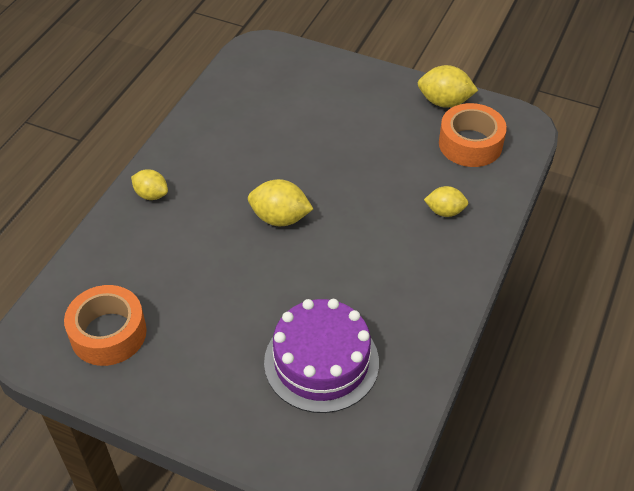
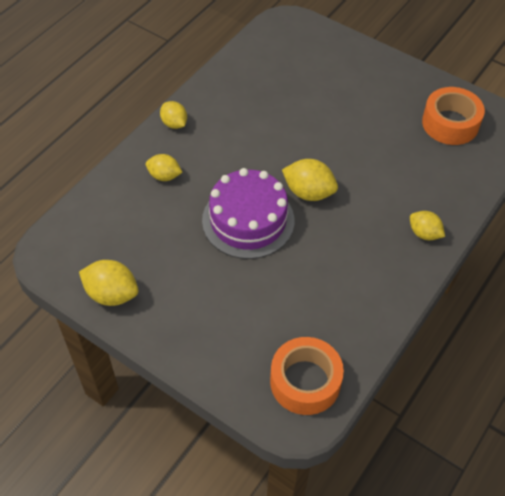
camera: 170 degrees left, 5 degrees up
purple cake [264,299,379,413] -> purple cake moved to [202,168,294,259]
orange tape [439,103,507,167] -> orange tape moved to [270,337,344,415]
none -> yellow lemon [160,101,187,129]

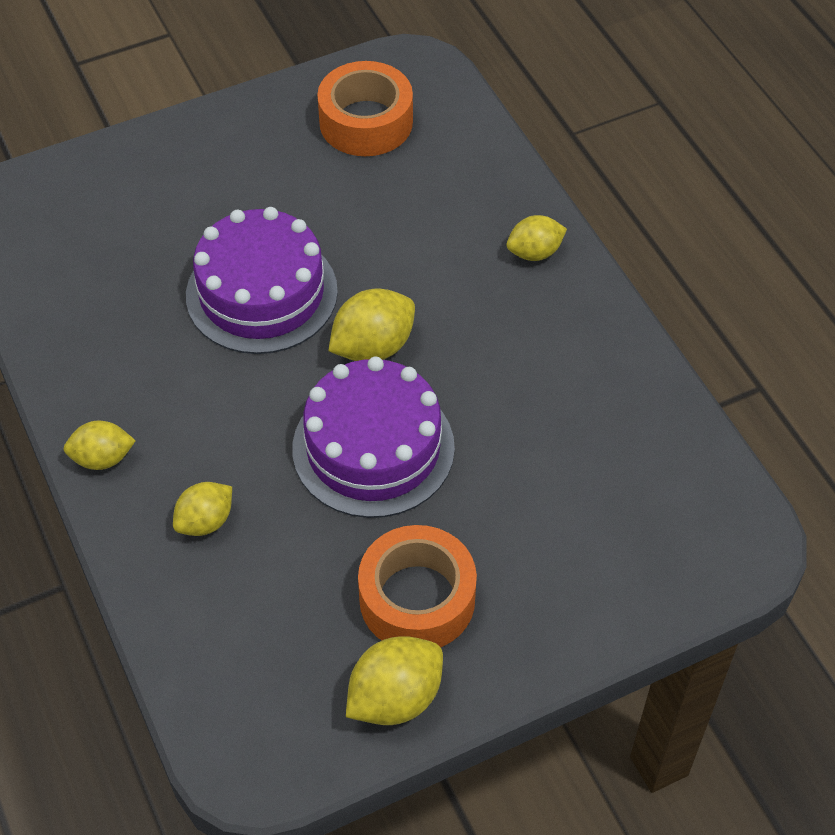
camera: 60 degrees left, 0 degrees up
orange tape [270,337,344,415] -> orange tape moved to [358,525,477,647]
none -> purple cake [186,207,338,354]

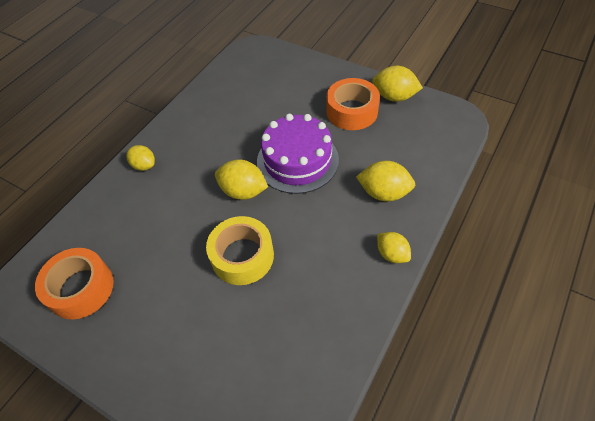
camera: 120 degrees left, 0 degrees up
yellow lemon [173,482,232,536] -> yellow lemon [356,161,415,202], size x1.51
purple cake [186,207,338,354] -> yellow tape [206,216,274,285]

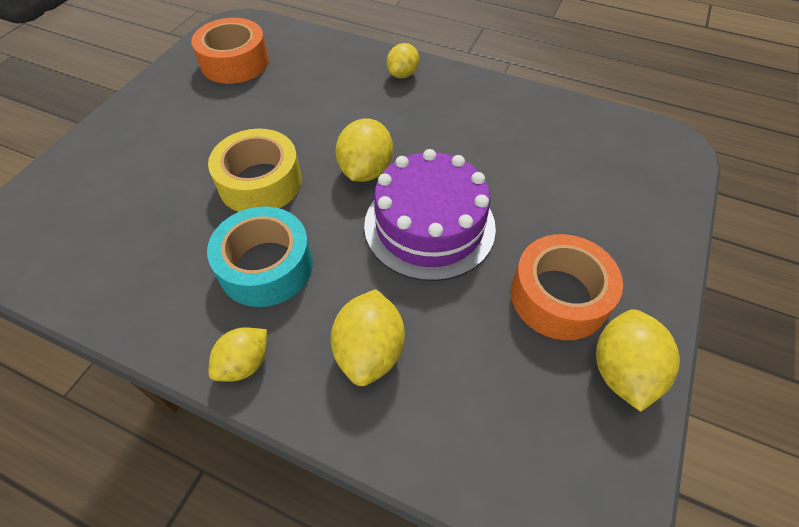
camera: 80 degrees right, 0 degrees up
none -> turquoise tape [207,206,313,307]

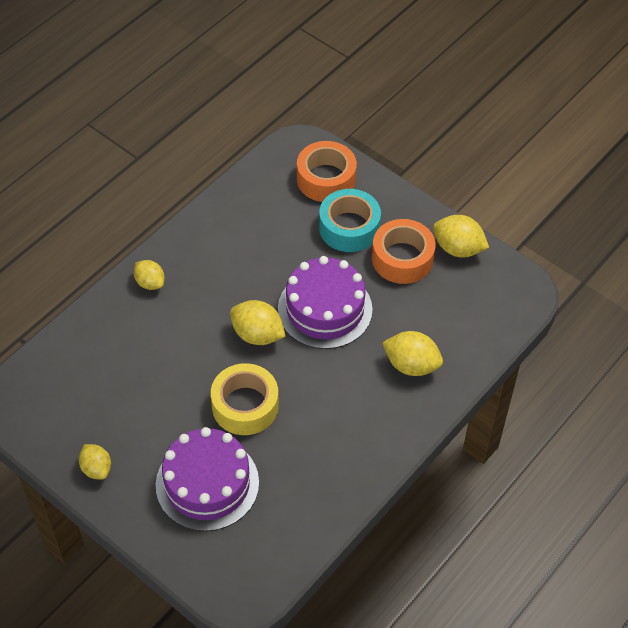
camera: 75 degrees left, 0 degrees up
orange tape [191,18,269,84] -> orange tape moved to [297,141,357,202]
turquoise tape [207,206,313,307] -> turquoise tape moved to [319,189,381,252]
yellow lemon [209,327,267,382] -> yellow lemon moved to [79,444,111,479]
none -> purple cake [156,427,259,531]

